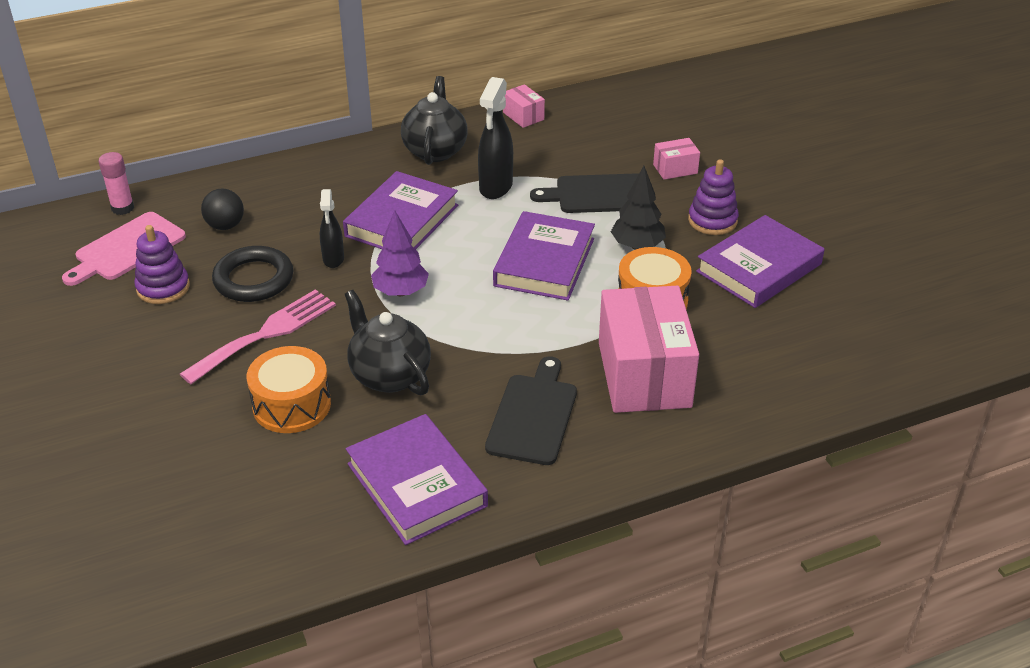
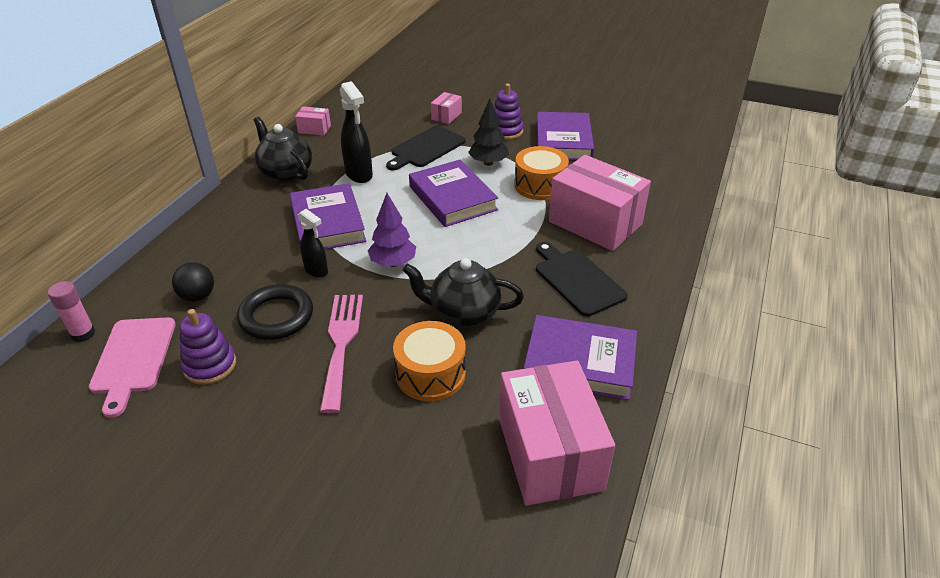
camera: 45 degrees left, 0 degrees up
none -> pink box [499,361,615,506]

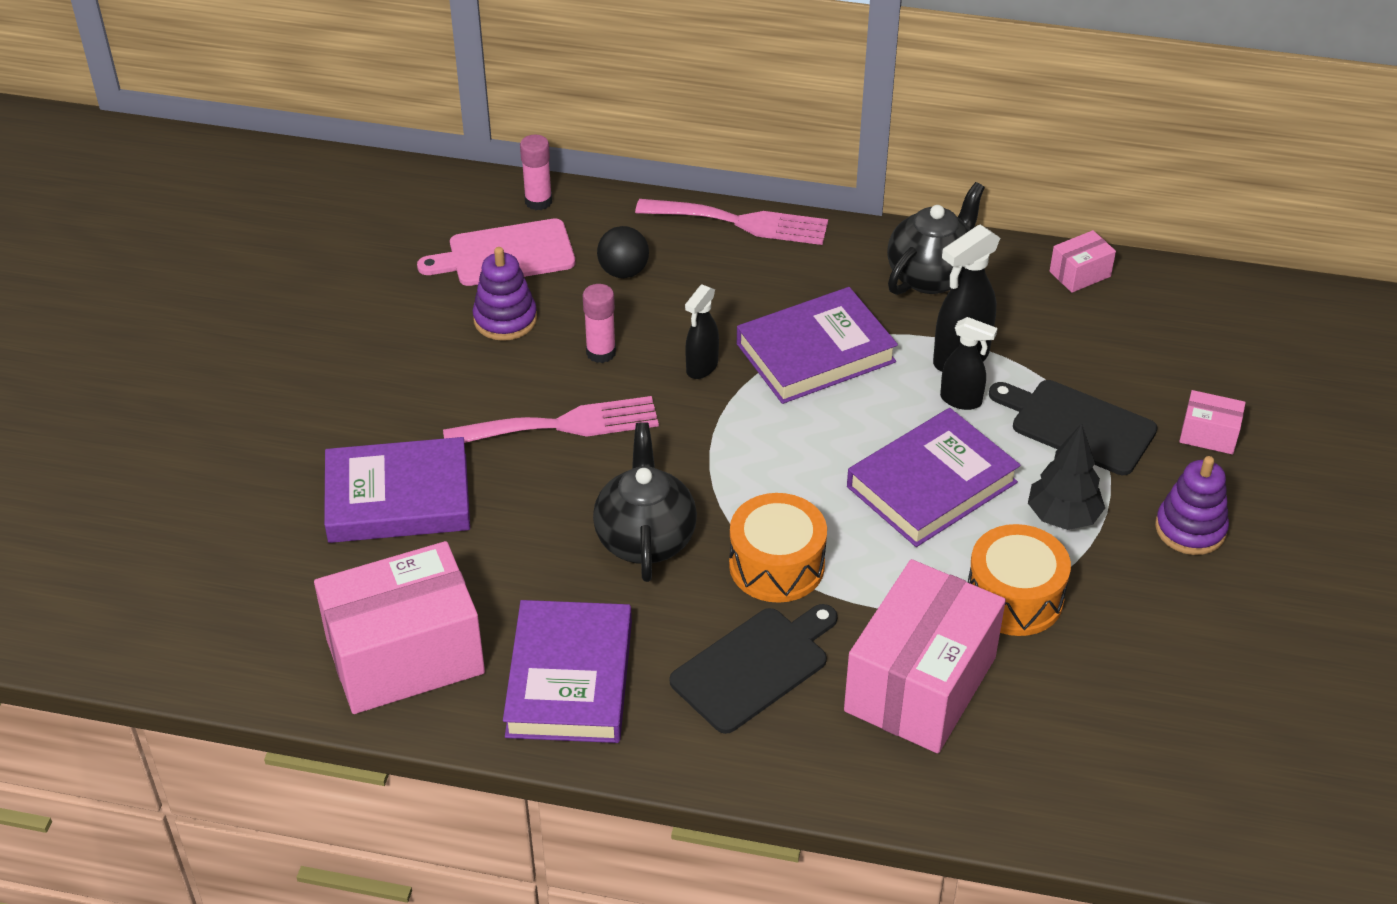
camera: 80 degrees right, 5 degrees up
black ring [237,284,313,340] -> pink glue stick [583,284,616,363]
pink box [295,106,331,136] -> pink box turned 60 degrees clockwise [1050,230,1116,293]
purple tree [368,193,416,267] -> none
orange drum [393,321,466,401] -> orange drum moved to [729,493,827,603]
purple book [536,112,594,161] -> purple book moved to [324,437,470,543]
none -> pink fork [635,199,828,245]
none -> black spray bottle [940,317,998,410]

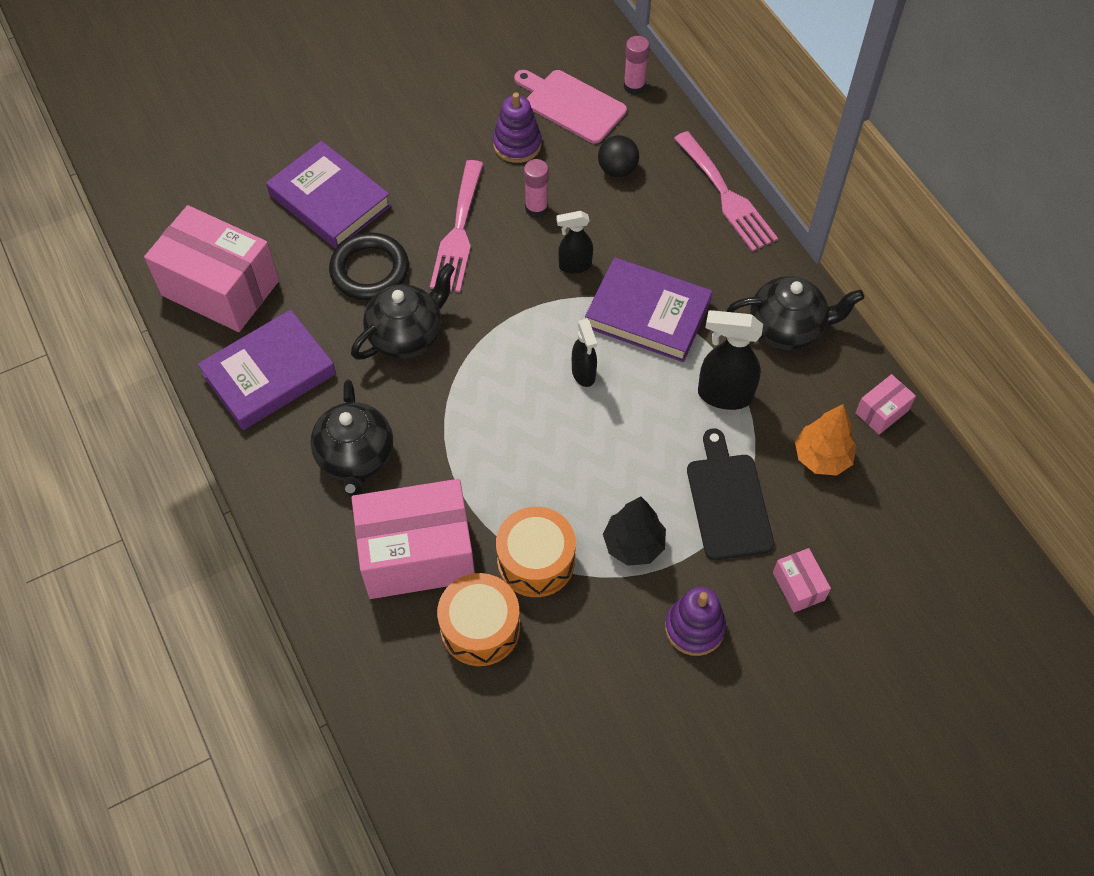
camera: 50 degrees right, 15 degrees up
pink fork [443,396,659,443] -> pink fork turned 60 degrees clockwise [430,160,484,293]
black cutting board [670,604,838,734] -> black teapot [310,380,393,497]
orange drum [729,493,827,603] -> orange drum moved to [437,573,520,666]
purple book [847,408,1021,547] -> none
black spray bottle [940,317,998,410] -> black spray bottle moved to [572,319,597,387]
pink box [1050,230,1116,293] -> pink box turned 60 degrees counterclockwise [855,374,916,435]
none -> black ring [329,232,409,300]
none -> orange tree [795,404,857,476]

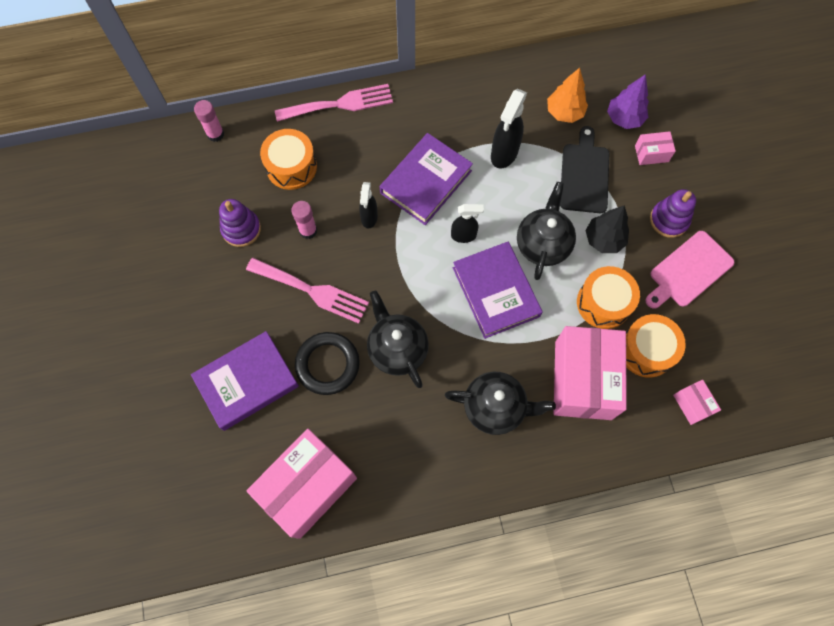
camera: 75 degrees left, 10 degrees up
purple book [198,309,336,430] -> purple book moved to [453,242,543,339]
pink cutting board [514,70,627,144] -> pink cutting board moved to [645,231,734,309]
black ball [598,135,639,178] -> orange drum [260,129,317,190]
black cutting board [687,428,774,560] -> black cutting board turned 90 degrees clockwise [560,126,610,213]
black teapot [727,276,864,350] -> black teapot moved to [517,182,576,280]
pink box [855,374,916,435] -> pink box moved to [673,380,721,425]
none -> purple tree [607,74,649,129]

